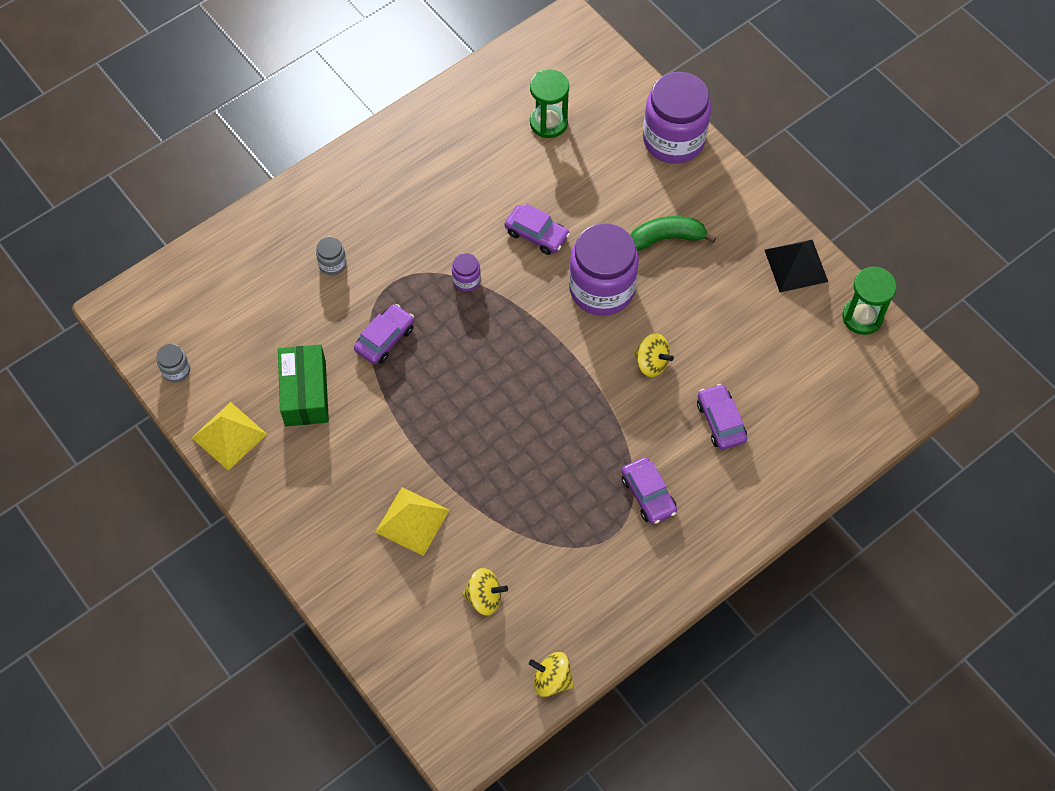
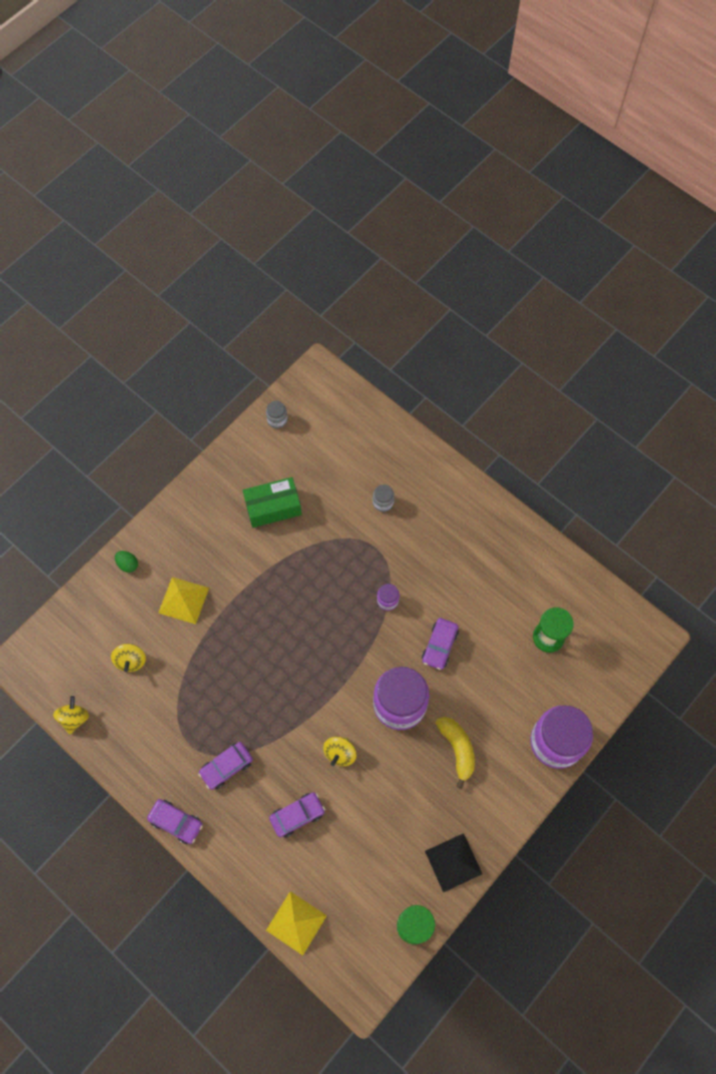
camera: 80 degrees right, 5 degrees up
yellow pyramid [192,402,267,471] -> yellow pyramid moved to [266,891,327,955]
purple car [354,304,414,364] -> purple car moved to [147,799,203,844]
green banana [631,216,716,251] -> yellow banana [436,717,475,789]
none -> green egg [115,551,138,573]

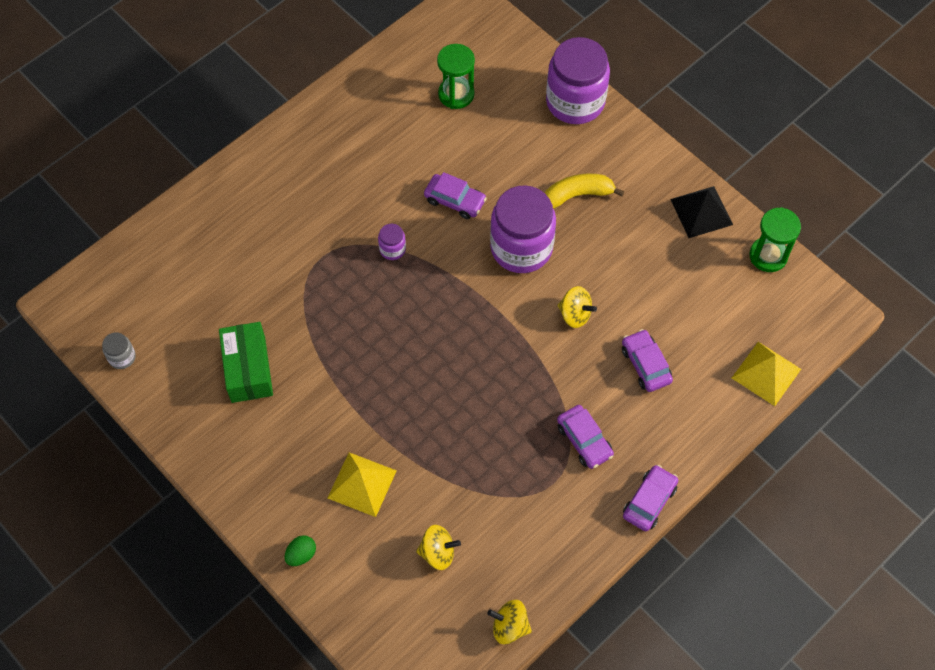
camera: 85 degrees left, 5 degrees down
grey jar [373,484,394,512] -> none

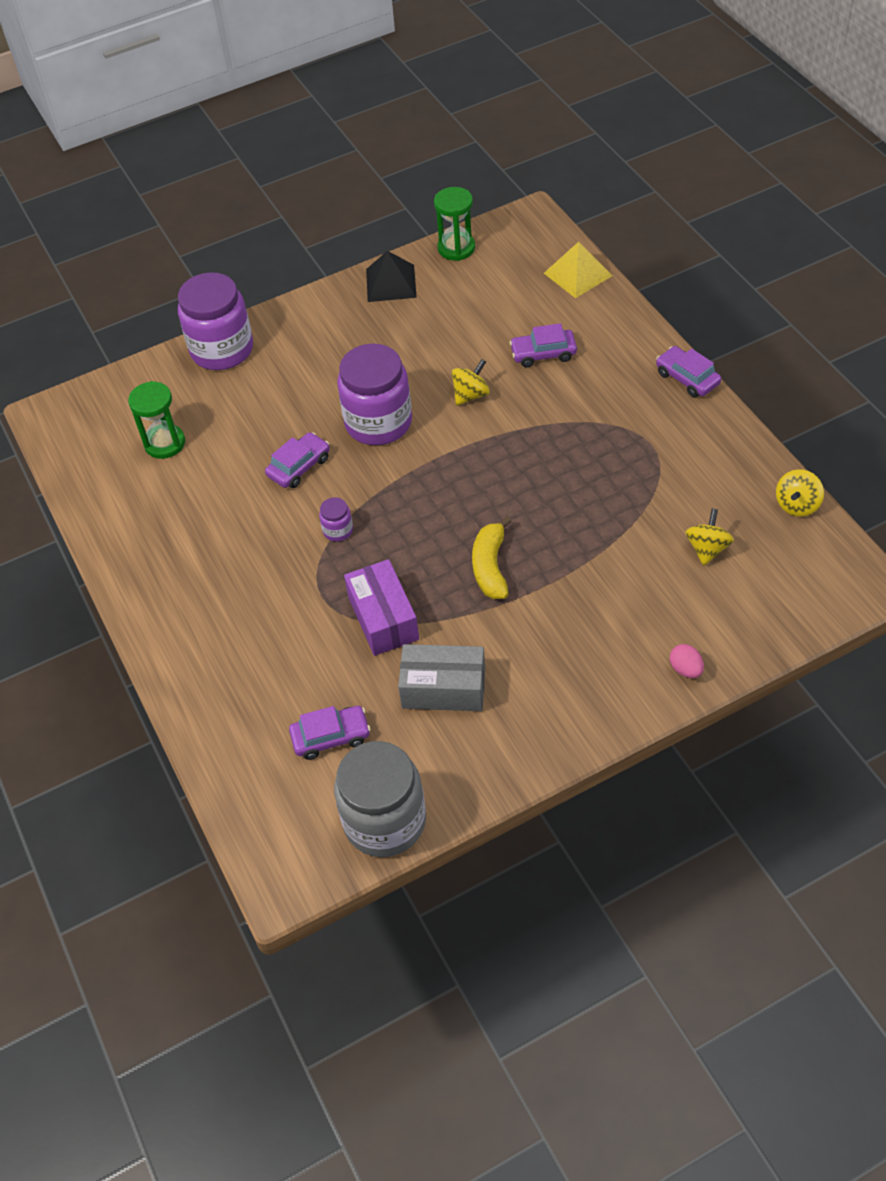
camera: 70 degrees left, 10 degrees down
grey jar [102,332,136,369] -> grey jar [334,741,426,857], size x2.35
green box [219,322,273,403] -> grey box [398,644,485,711]
green egg [285,535,316,566] -> pink egg [670,644,704,678]
yellow pyramid [328,452,397,517] -> none
yellow banana [545,173,625,209] -> yellow banana moved to [472,517,512,599]
purple car [557,405,614,469] -> purple car moved to [289,706,371,760]
none -> purple box [344,559,419,656]

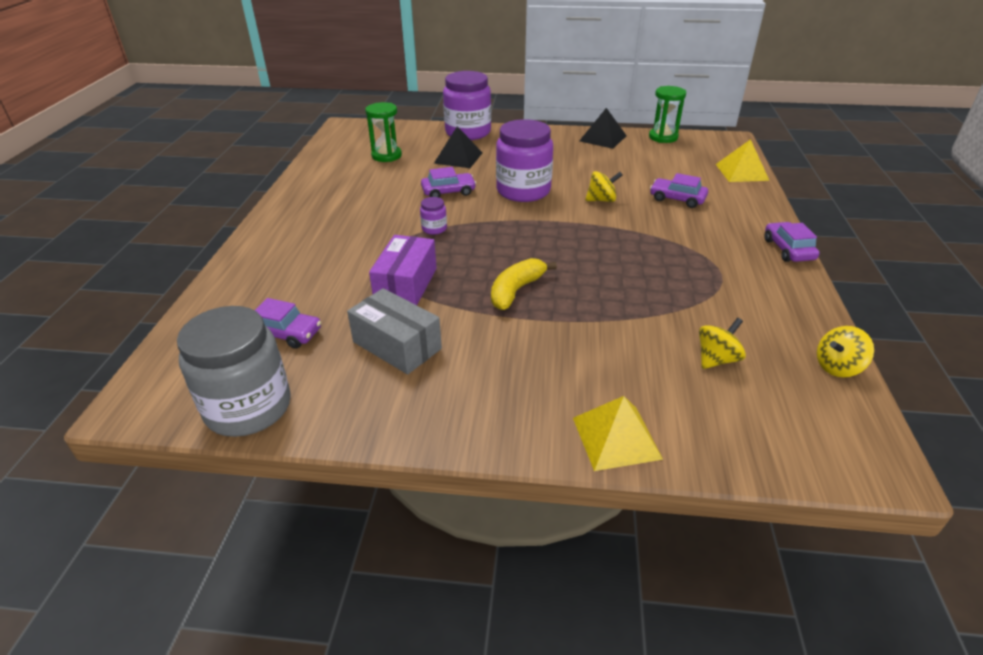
camera: 30 degrees right, 15 degrees down
pink egg [670,644,704,678] -> yellow pyramid [573,396,663,471]
none -> black pyramid [434,126,483,168]

